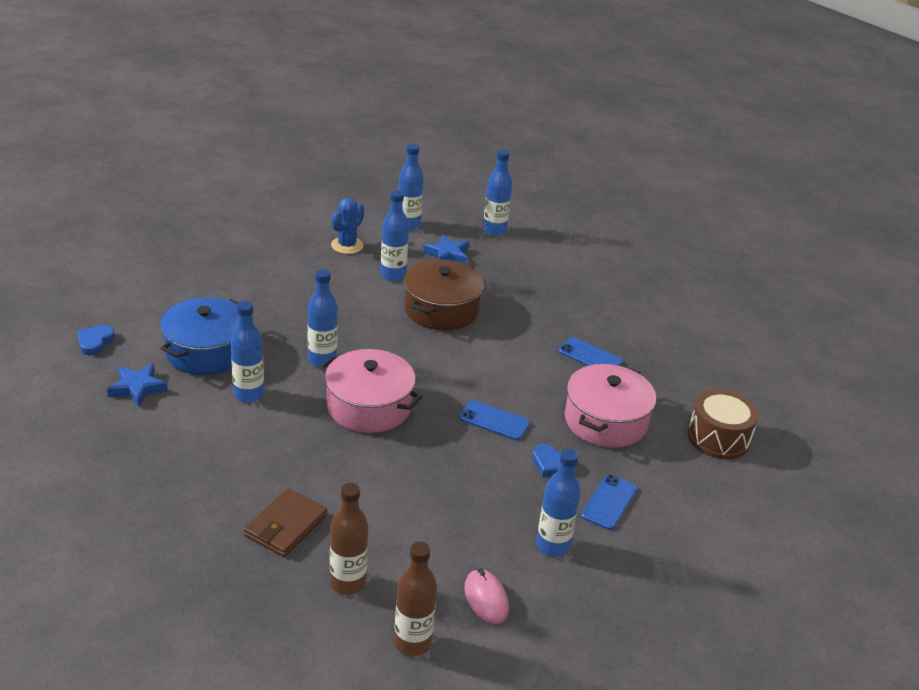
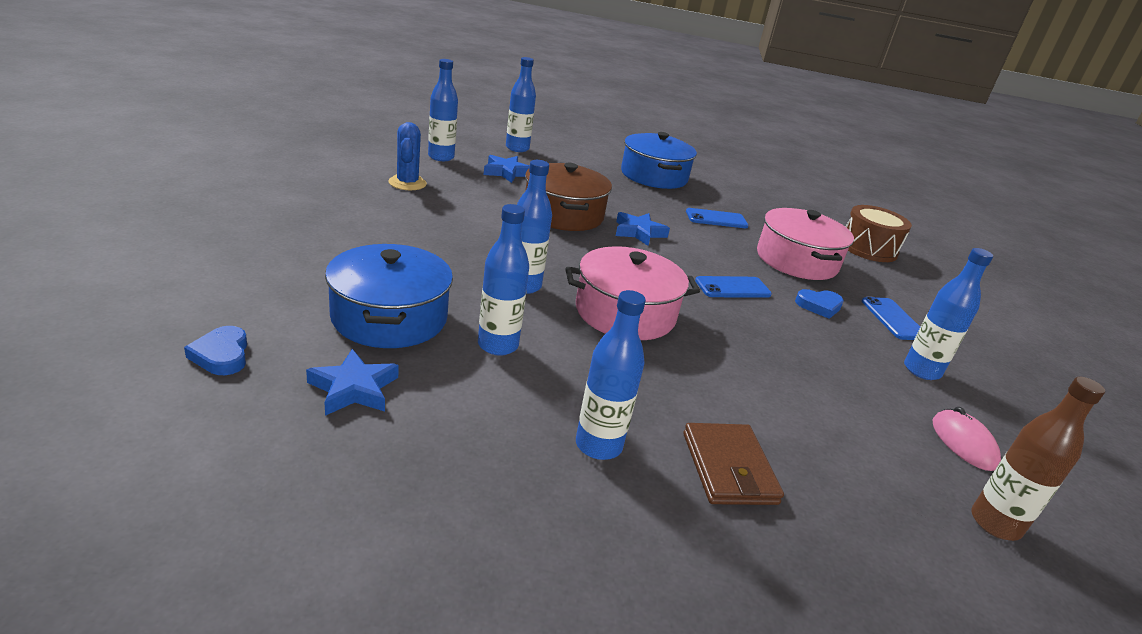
camera: 40 degrees left, 5 degrees down
brown bottle [330,483,368,595] -> none
blue bottle [380,190,409,281] -> blue bottle moved to [576,290,646,460]
pink mouse [464,568,509,624] -> pink mouse turned 45 degrees clockwise [933,407,1001,471]
none -> blue star [616,212,670,246]
none -> blue pot [621,132,697,189]

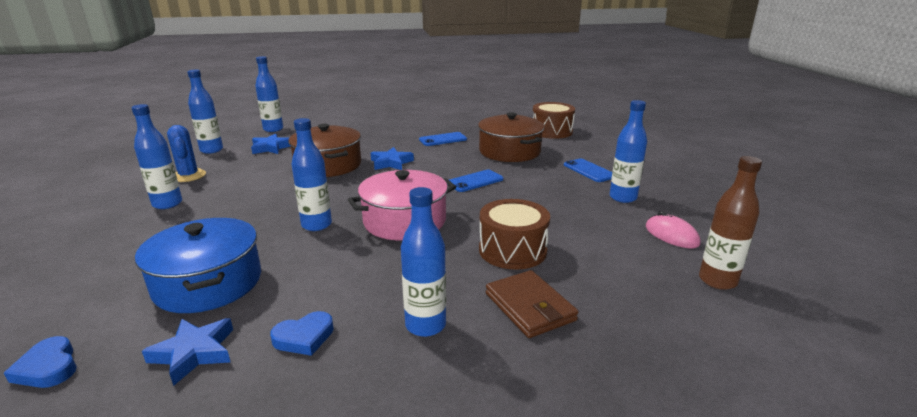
camera: 15 degrees left, 5 degrees down
blue bottle [478,204,529,355] -> blue bottle moved to [131,104,182,209]
blue pot [621,132,697,189] -> none
pink pot [757,208,854,280] -> brown pot [478,112,544,162]
blue heart [795,289,844,319] -> blue heart moved to [270,311,334,356]
none -> brown drum [479,199,550,270]

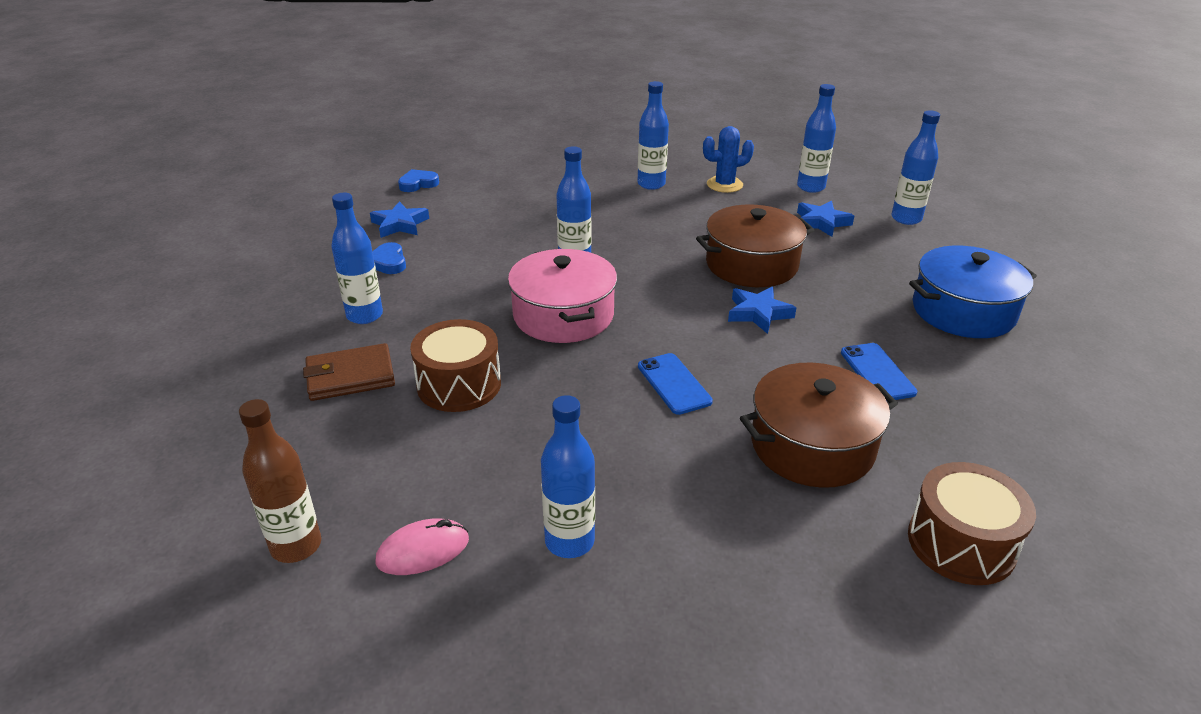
camera: 100 degrees right, 10 degrees up
blue pot [135,218,261,313] -> blue pot moved to [909,246,1037,338]
blue phone [564,158,612,182] -> none

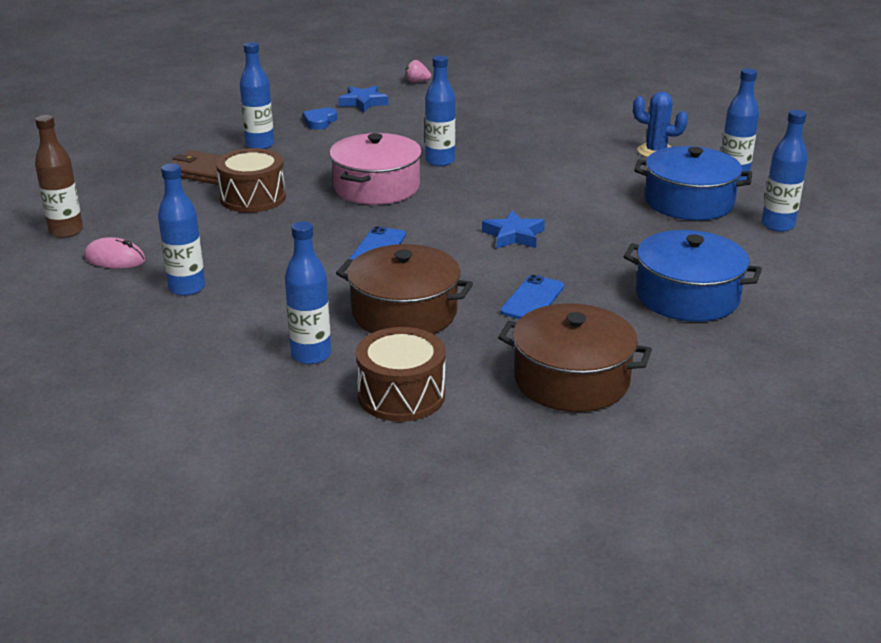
camera: 40 degrees right, 5 degrees down
blue heart [398,169,439,192] -> pink strawberry [405,60,431,83]
blue bottle [638,81,669,190] -> blue bottle moved to [285,221,331,364]
brown pot [696,204,814,287] -> brown pot moved to [498,303,652,412]
blue star [797,201,854,237] -> blue pot [634,146,752,220]

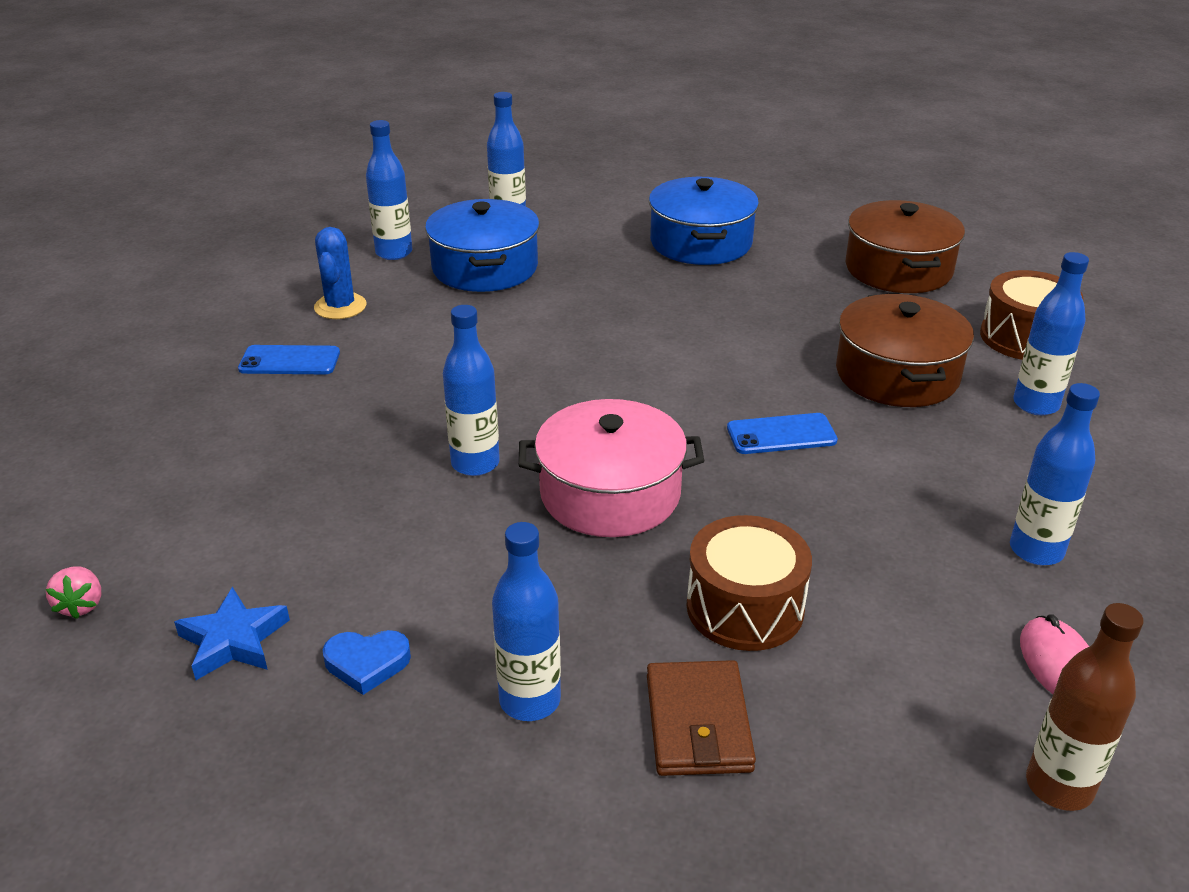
camera: 115 degrees left, 5 degrees up
blue star [482,211,545,249] -> none
blue phone [500,275,564,319] -> blue phone moved to [238,345,340,374]

